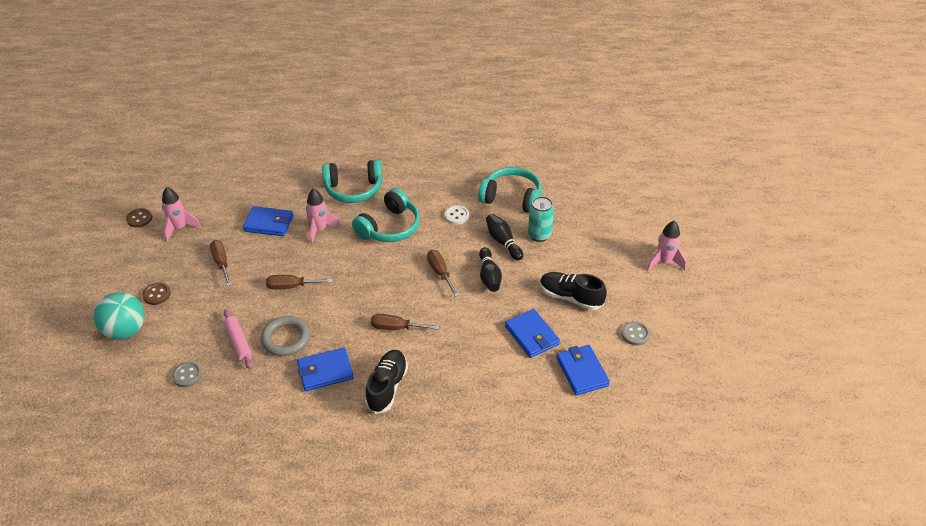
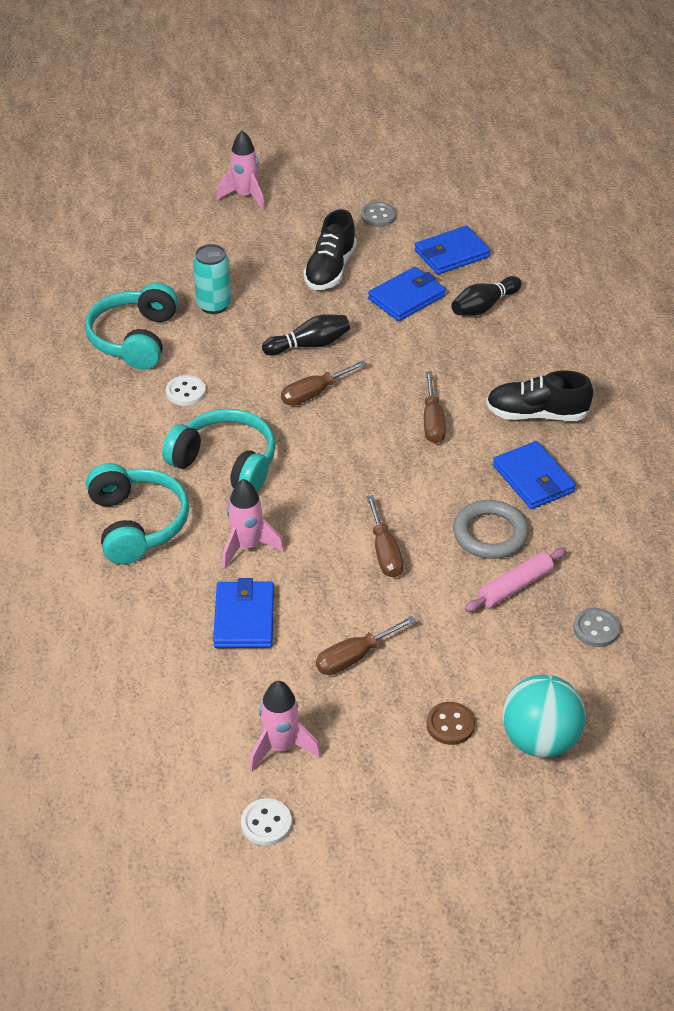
camera: 100 degrees left, 0 degrees up
brown button [126,208,152,228] -> white button [241,798,292,846]
black bowling pin [486,214,523,261] -> black bowling pin moved to [451,276,522,316]

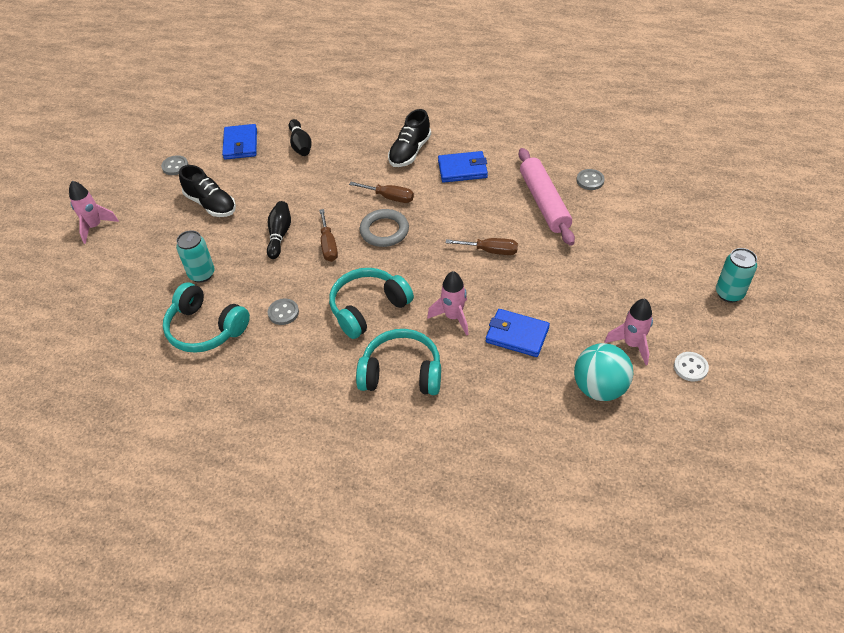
camera: 65 degrees left, 5 degrees up
white button [166,375,206,406] -> grey button [268,299,299,325]
brown screwdriver [316,616,416,675] -> none
blue wallet [368,267,446,321] -> none
brown button [427,702,475,745] -> none
grey ring [453,500,529,559] -> grey ring moved to [359,209,409,247]
pink rolling pin [465,548,566,612] -> pink rolling pin [519,148,575,246], size x1.73
turquoise ball [503,675,586,758] -> turquoise ball moved to [574,343,633,401]
none -> turquoise can [716,248,757,303]

